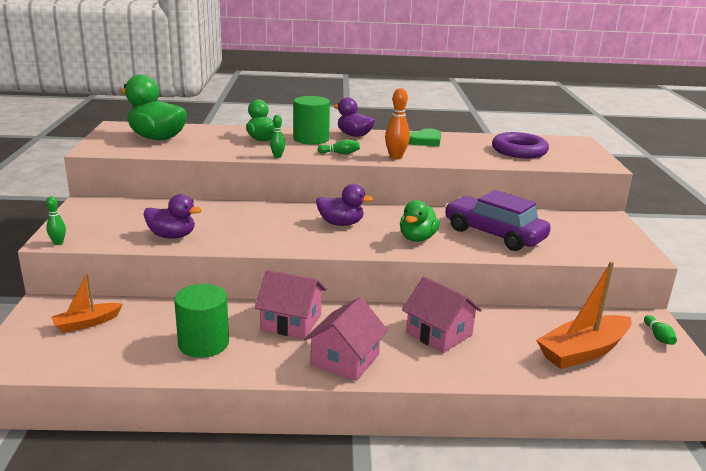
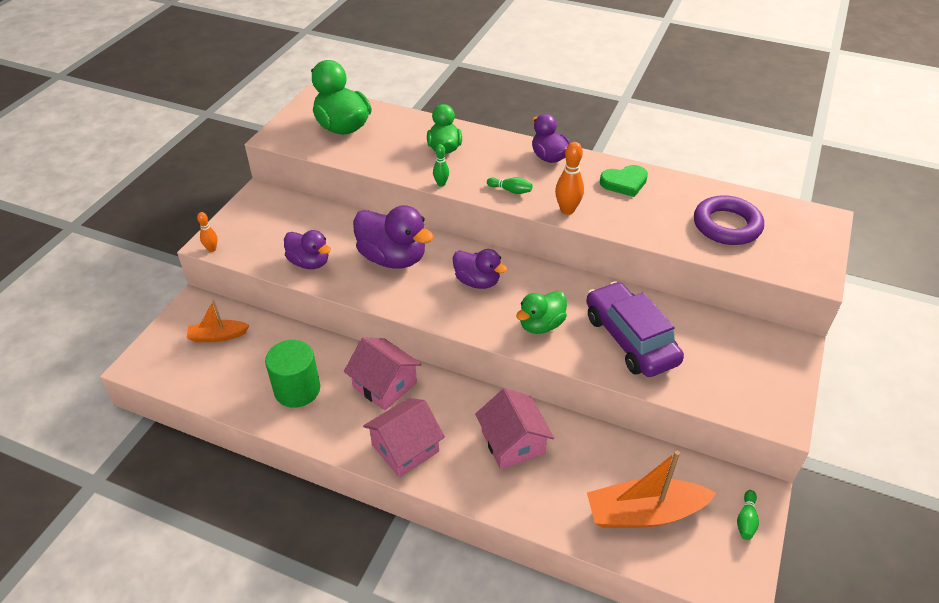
camera: 25 degrees right, 20 degrees up
green bowling pin [46,196,66,245] -> orange bowling pin [197,212,218,252]
green cylinder [293,96,330,145] -> none
none -> purple duck [353,205,434,269]

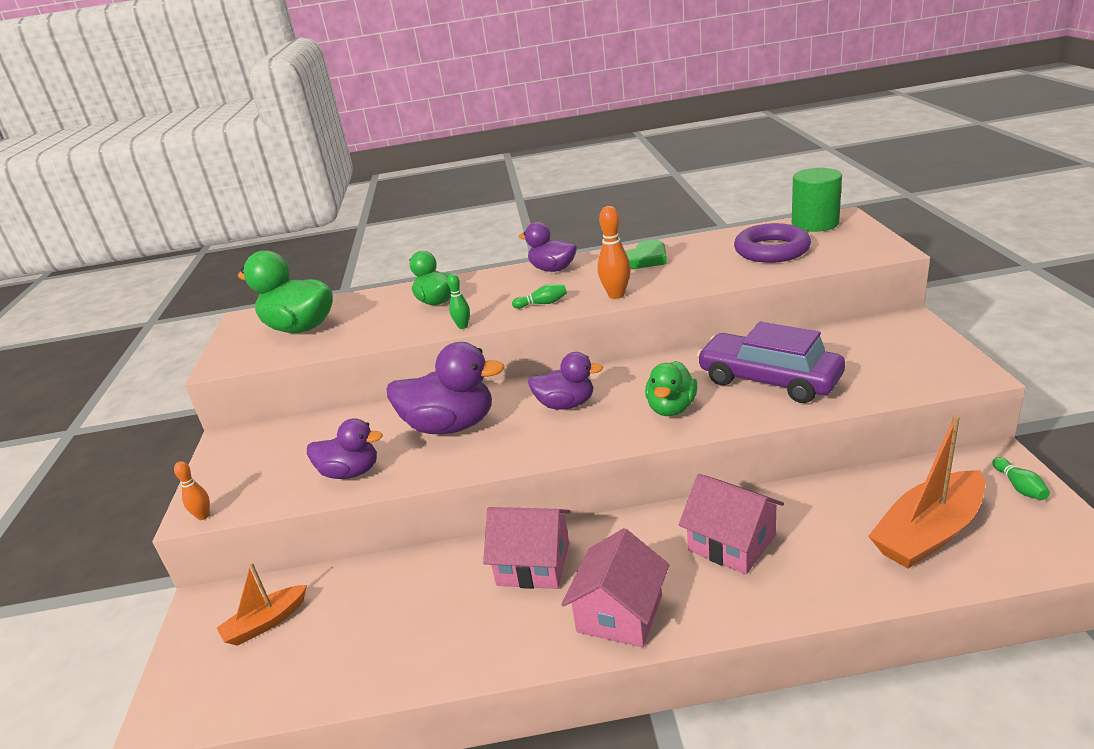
camera: 25 degrees left, 15 degrees down
green cylinder [265,340,320,408] -> green cylinder moved to [792,168,842,232]

